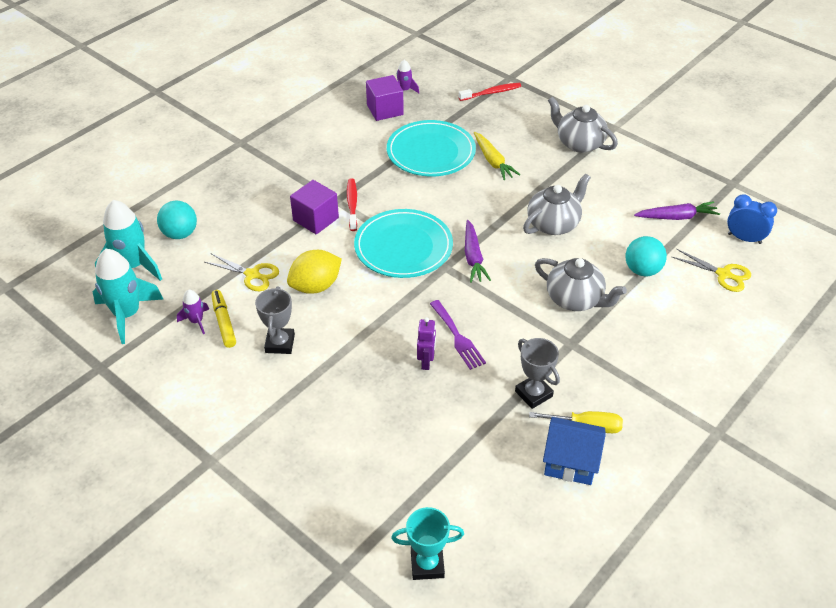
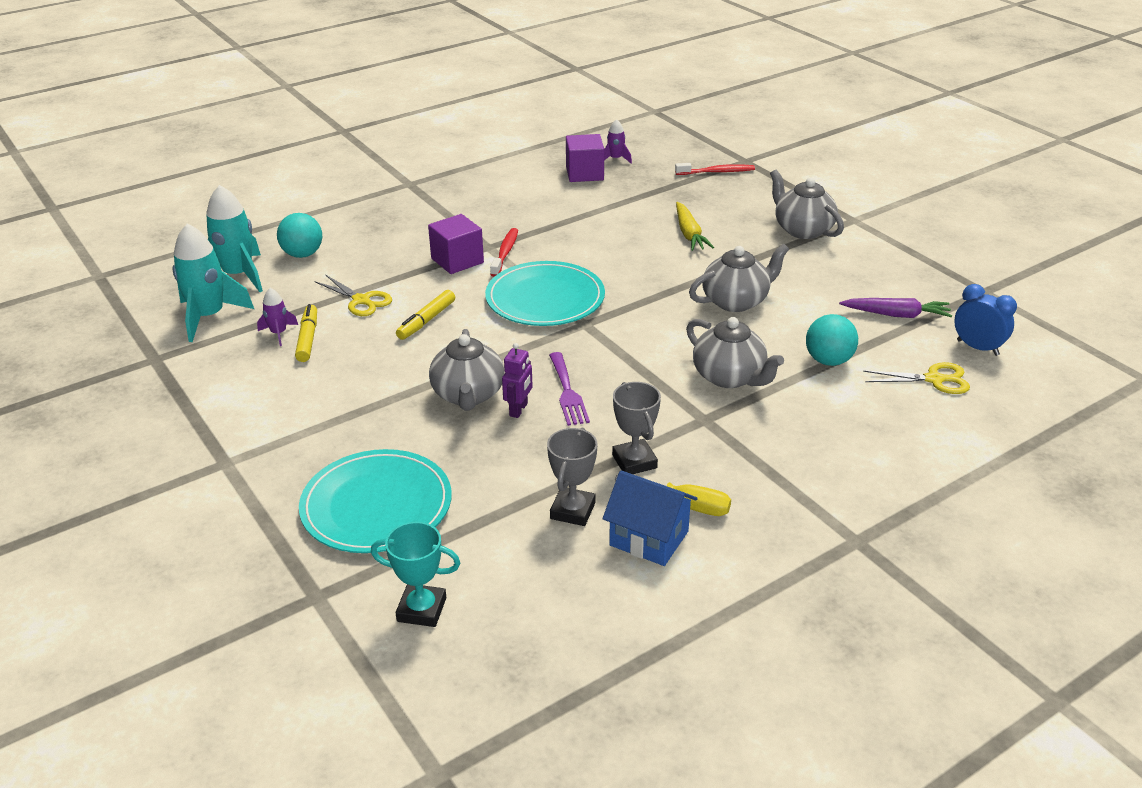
camera: 15 degrees right, 10 degrees down
grey trophy [255,286,295,354] -> grey trophy moved to [547,428,597,526]
yellow lemon [287,250,342,294] -> yellow marker [396,290,455,340]
turquoise plate [387,120,476,177] -> turquoise plate moved to [299,449,452,553]
purple carrot [465,220,491,283] -> none
yellow scissors [672,249,751,292] -> yellow scissors turned 45 degrees counterclockwise [863,362,970,394]
none -> grey teapot [429,329,505,411]

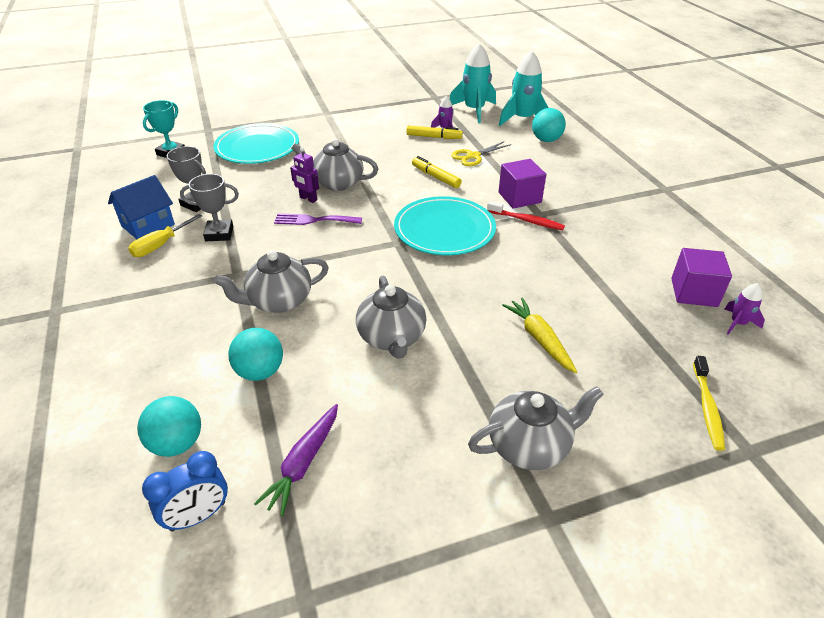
camera: 105 degrees right, 5 degrees up
red toothbrush [675,163,755,175] -> yellow toothbrush [693,356,725,451]
yellow carrot [676,202,714,251] -> yellow carrot turned 60 degrees clockwise [502,297,577,373]
yellow scissors [863,362,970,394] -> turquoise ball [137,396,201,457]

